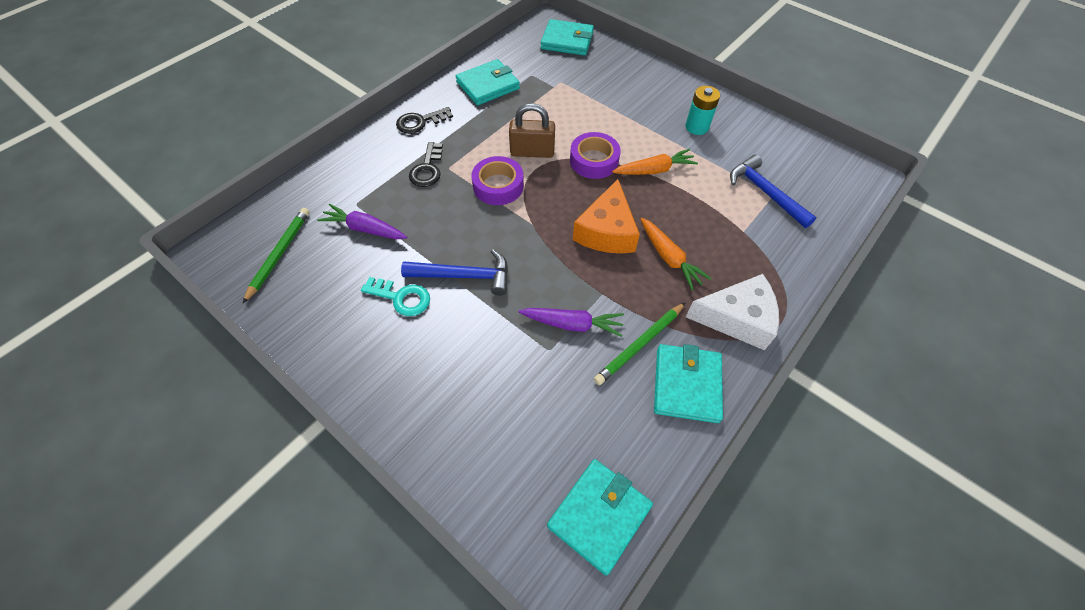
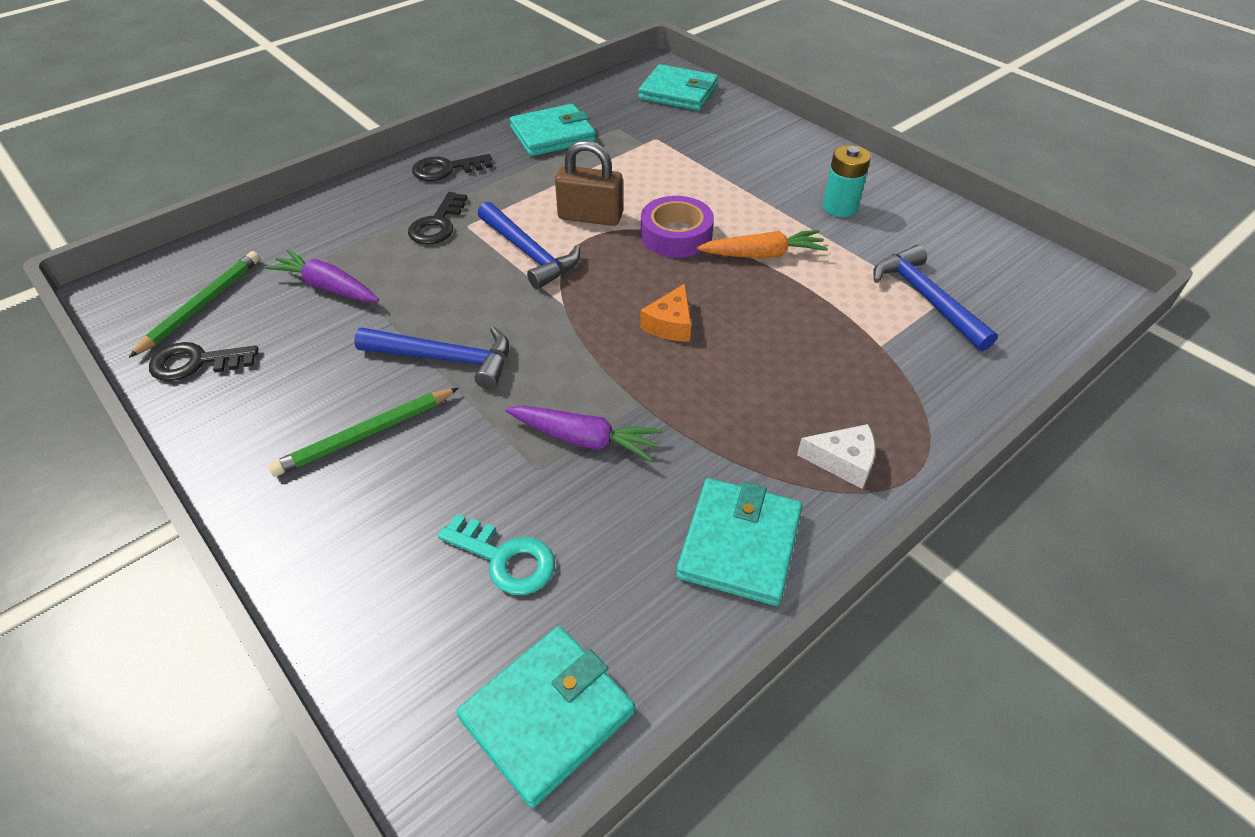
camera: 10 degrees right, 10 degrees down
turquoise key [361,277,430,316] -> turquoise key moved to [438,514,555,595]
purple tape [472,156,524,205] -> blue hammer [478,202,580,289]
orange cheese [573,179,640,253] -> orange cheese [640,283,691,342], size x0.56
green pencil [594,302,686,385] -> green pencil moved to [268,388,459,477]
orange carrot [641,218,712,290] -> none
white cheese [686,274,779,350] -> white cheese [797,424,875,489], size x0.56
none -> black key [149,342,258,381]

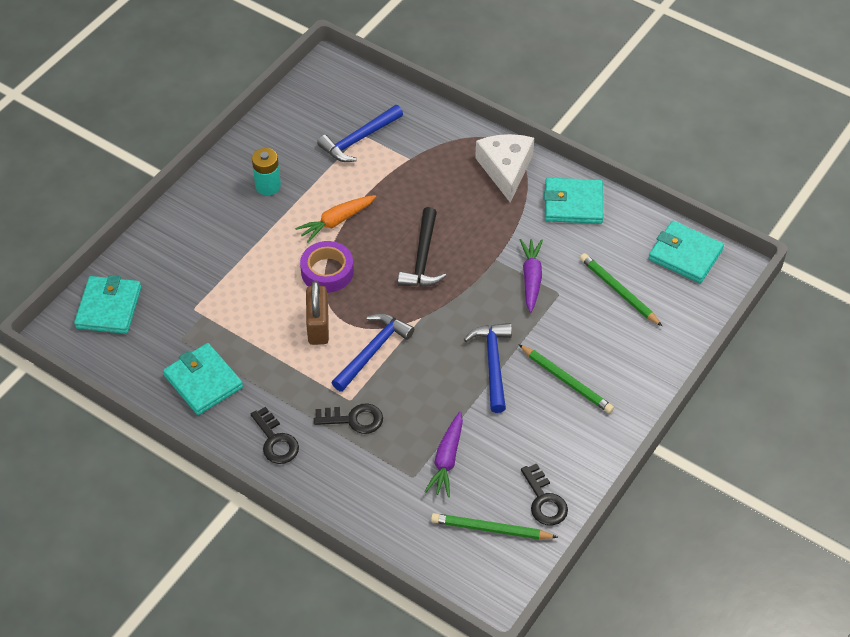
camera: 105 degrees left, 5 degrees up
turquoise key [438,514,555,595] -> green pencil [580,253,662,326]
orange cheese [640,283,691,342] -> black hammer [398,207,446,287]
orange carrot [696,230,828,258] -> orange carrot turned 105 degrees counterclockwise [295,195,376,243]
white cheese [797,424,875,489] -> white cheese [475,134,534,203], size x1.79

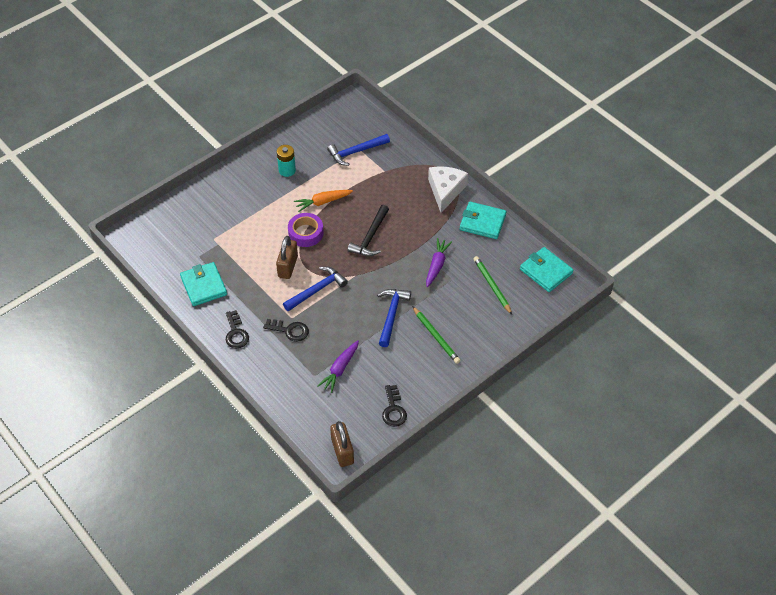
camera: 15 degrees right, 0 degrees up
turquoise wallet [74,275,141,334] -> none
green pencil [431,513,558,539] -> none
none -> brown padlock [330,421,354,467]

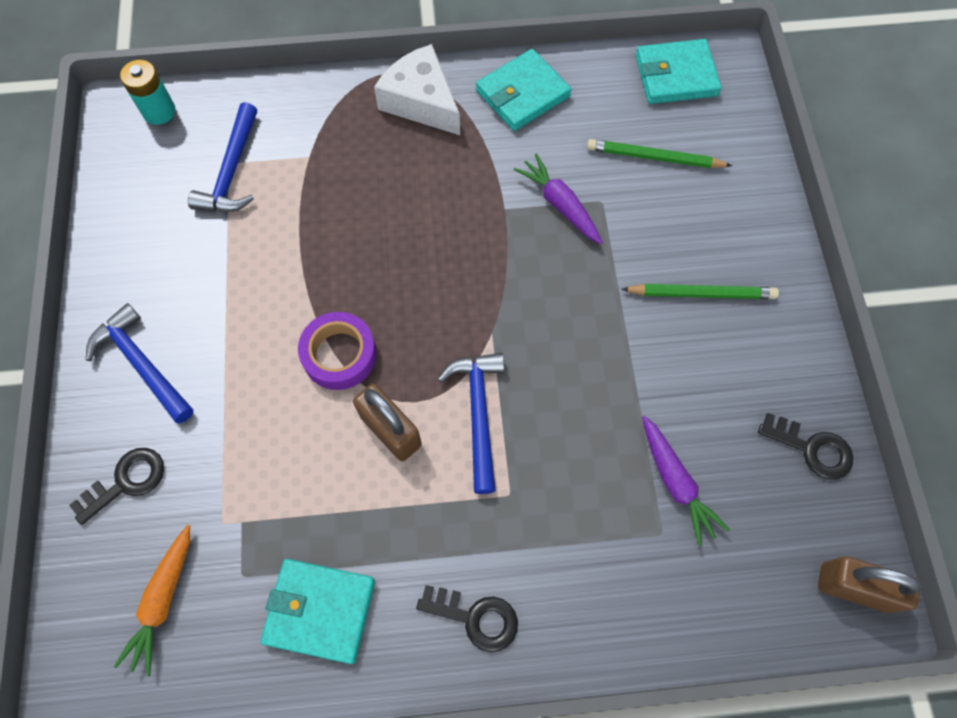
camera: 55 degrees left, 15 degrees up
black key [263,319,309,342] -> black key moved to [69,448,164,525]
turquoise battery [277,145,296,177] -> turquoise battery moved to [120,59,175,125]
orange carrot [294,190,353,212] -> orange carrot moved to [114,525,190,676]
black hammer [347,205,389,256] -> none
blue hammer [377,289,411,347] -> blue hammer moved to [86,303,194,423]

